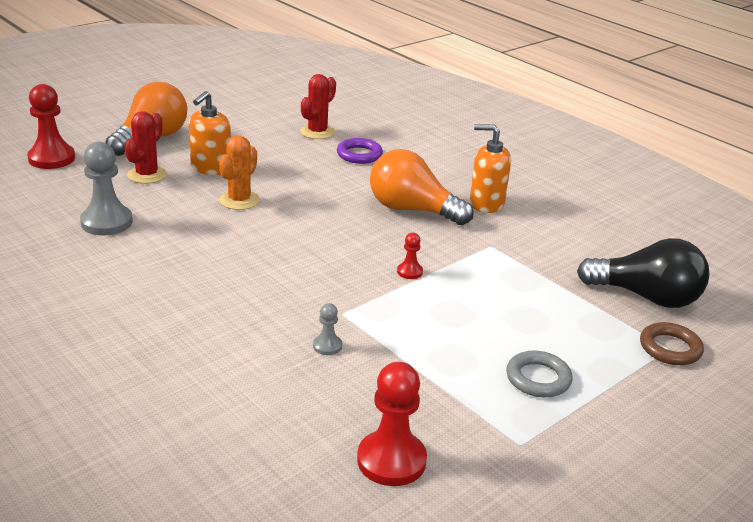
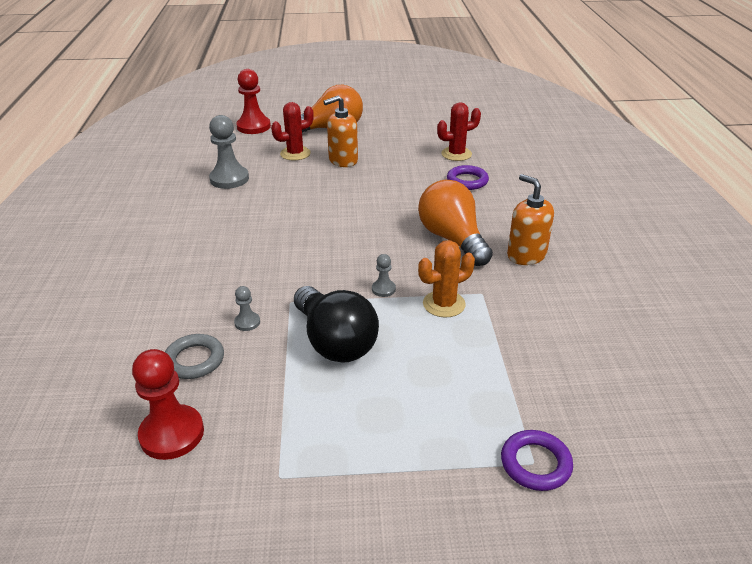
camera: 40 degrees right, 5 degrees up
orange cactus [219,135,260,210] -> orange cactus moved to [418,240,475,318]
red pawn [397,233,423,279] -> grey pawn [372,254,396,297]
grey ring [506,351,572,397] -> grey ring moved to [165,334,224,379]
black light bulb [577,238,710,308] -> black light bulb moved to [294,286,379,363]
brown ring [640,322,704,365] -> purple ring [501,430,573,491]

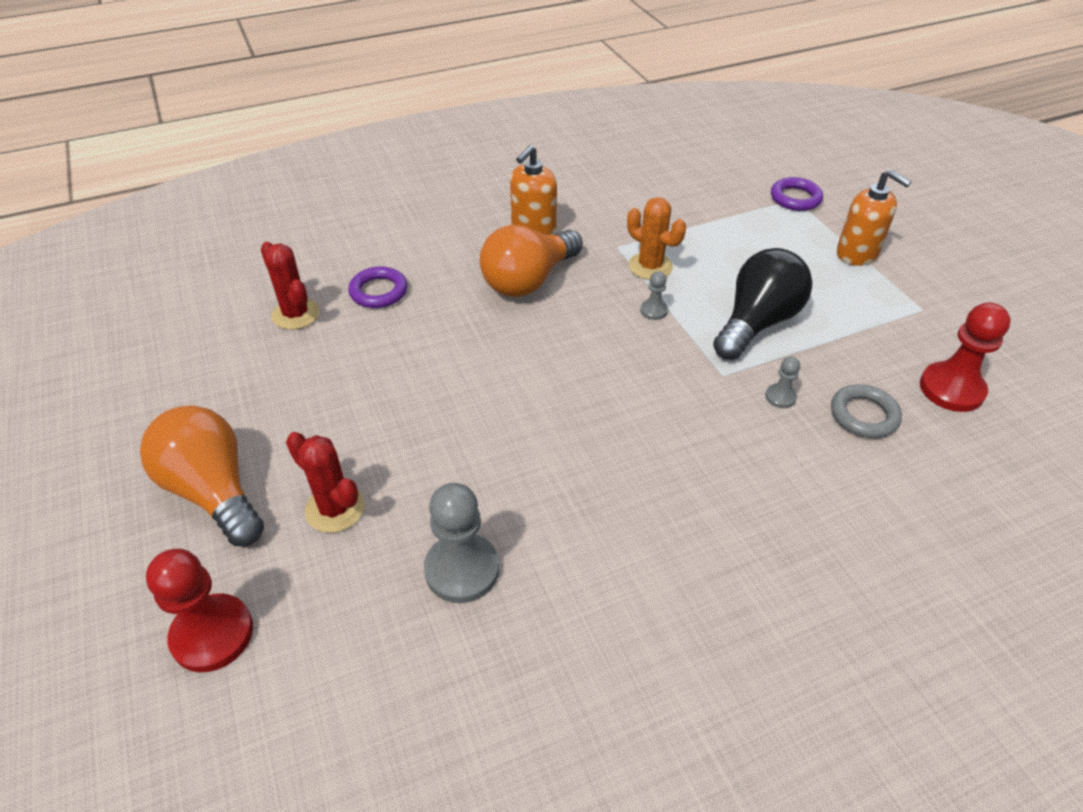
camera: 110 degrees left, 10 degrees up
orange soap dispenser [323,95,358,167] -> orange soap dispenser moved to [837,169,912,266]

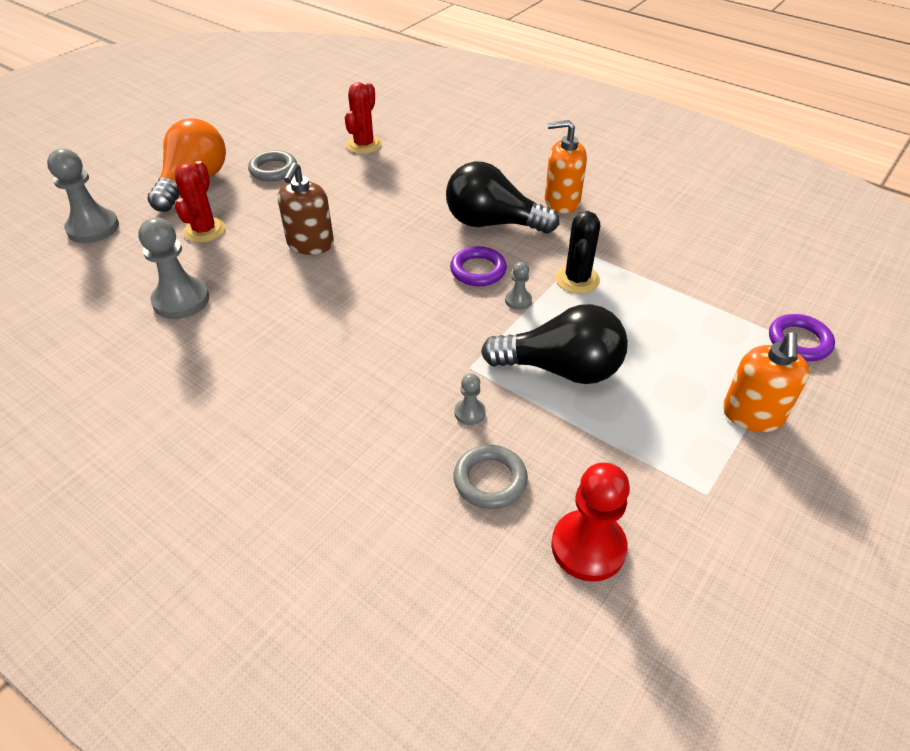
camera: 60 degrees right, 0 degrees up
red pawn [146,549,253,672] -> grey pawn [47,149,119,243]
purple ring [348,266,408,308] -> purple ring moved to [450,246,507,286]
orange light bulb [480,225,583,297] -> black light bulb [446,162,559,233]
orange cactus [627,197,686,280] -> black cactus [555,211,600,294]
none -> grey ring [248,150,297,181]
none -> brown soap dispenser [278,162,334,255]

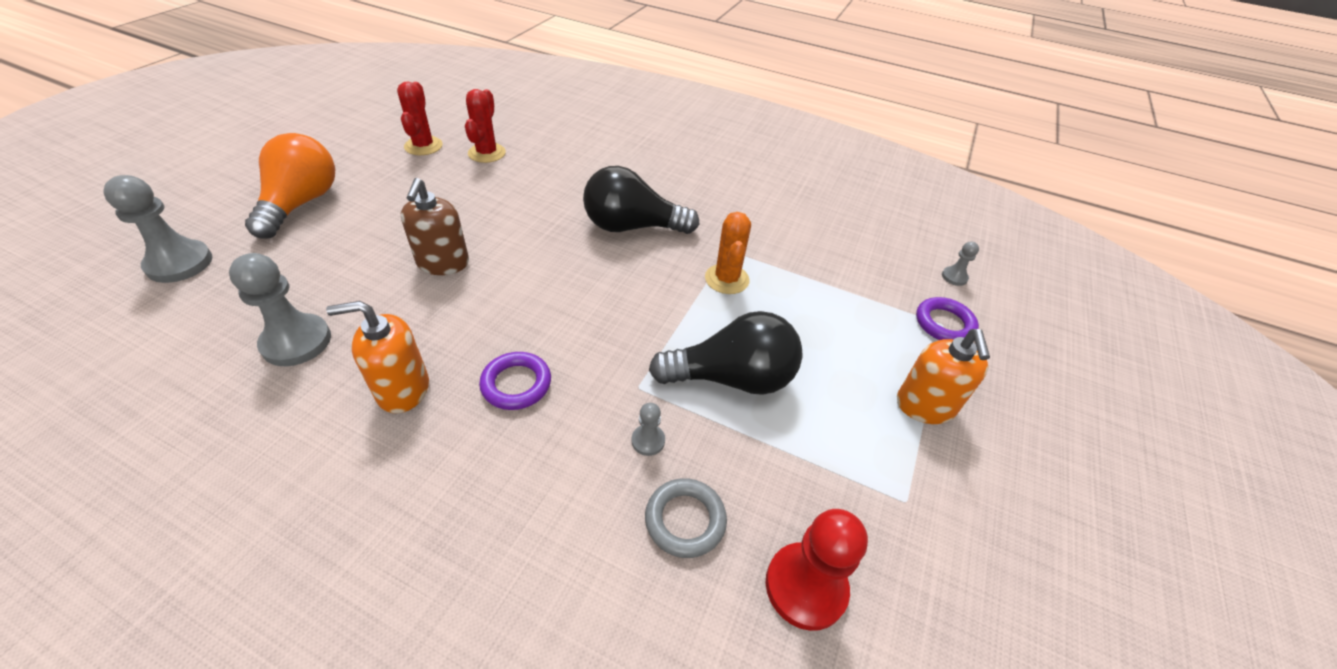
camera: 15 degrees left, 0 degrees up
red cactus [175,161,226,243] -> red cactus moved to [397,81,443,155]
grey ring [248,150,297,181] -> none
purple ring [450,246,507,286] -> purple ring moved to [479,352,551,410]
grey pawn [505,262,532,310] -> grey pawn moved to [942,241,979,286]
orange soap dispenser [545,120,587,213] -> orange soap dispenser moved to [326,301,429,413]
black cactus [555,211,600,294] -> orange cactus [705,212,751,294]

